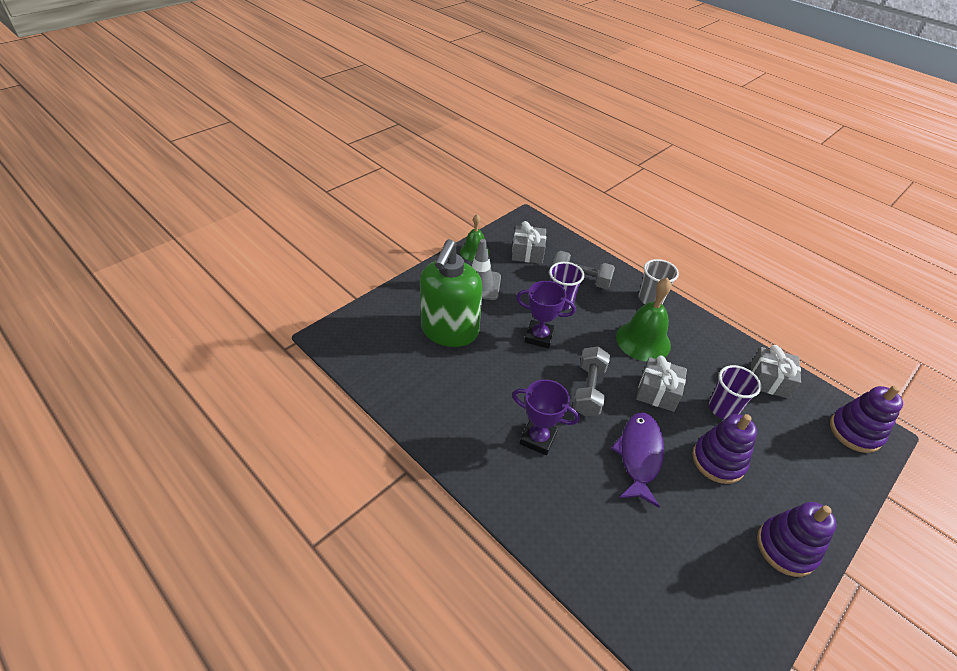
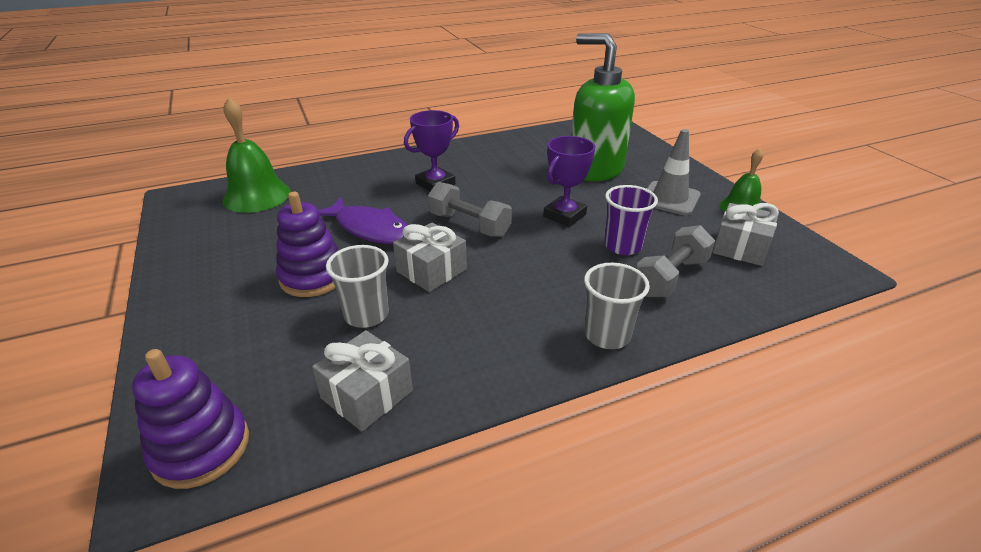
camera: 115 degrees right, 10 degrees down
green bell [616,278,672,361] -> green bell moved to [222,97,291,213]
purple cup [709,365,761,419] -> grey cup [326,245,389,328]
purple stacking toy [757,502,837,577] -> none

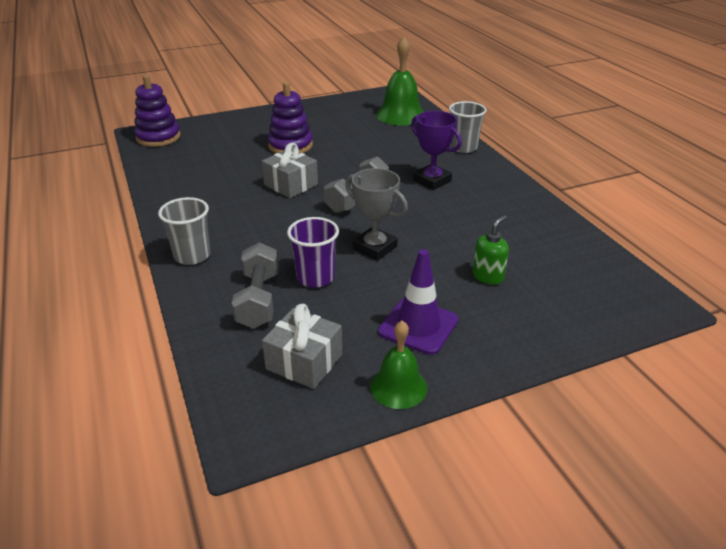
camera: 90 degrees right, 0 degrees up
grey gift [312,330,413,432] -> none
purple fish [319,197,407,244] -> none
grey cup [326,245,389,328] -> grey cup moved to [449,101,486,153]
purple trophy [543,136,595,227] -> grey trophy [345,168,408,261]
green soap dispenser [571,33,635,181] -> green soap dispenser [472,215,509,285], size x0.41
grey dumbbell [636,225,715,297] -> grey dumbbell turned 45 degrees clockwise [232,242,279,329]
grey traffic cone [647,129,701,215] -> purple traffic cone [378,249,459,355]

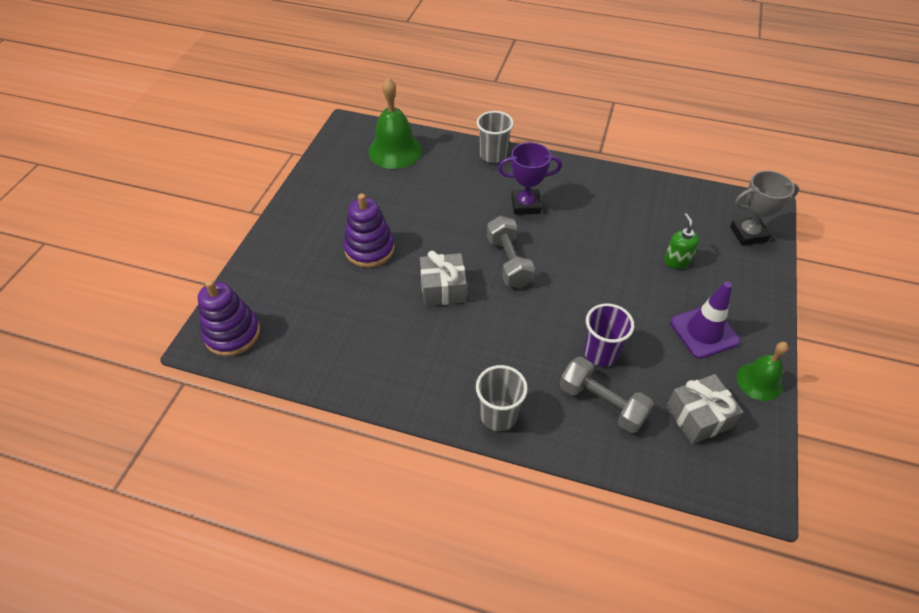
camera: 50 degrees left, 15 degrees up
grey trophy [345,168,408,261] -> grey trophy moved to [730,171,799,246]

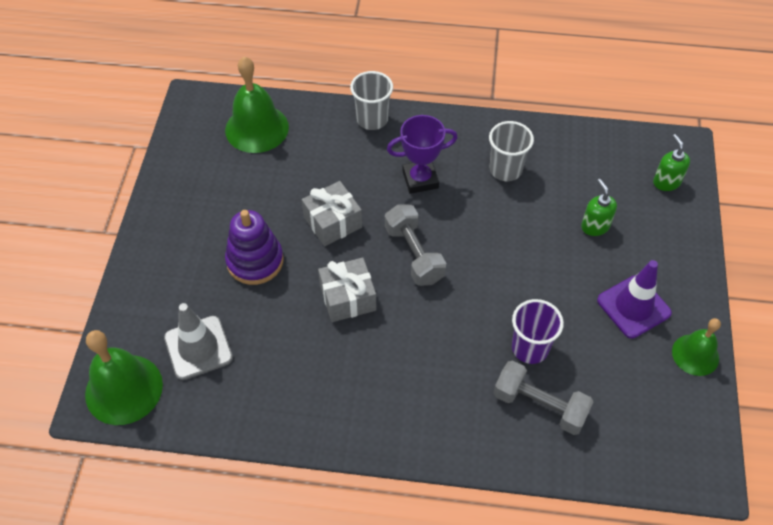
camera: 10 degrees left, 5 degrees up
purple stacking toy [198,280,260,356] -> green bell [85,330,163,425]
grey cup [476,365,528,431] -> grey cup moved to [489,121,534,181]
grey gift [666,374,743,444] -> grey gift moved to [302,181,362,246]
grey trophy [730,171,799,246] -> green soap dispenser [653,134,690,191]
none -> grey traffic cone [164,303,233,380]

